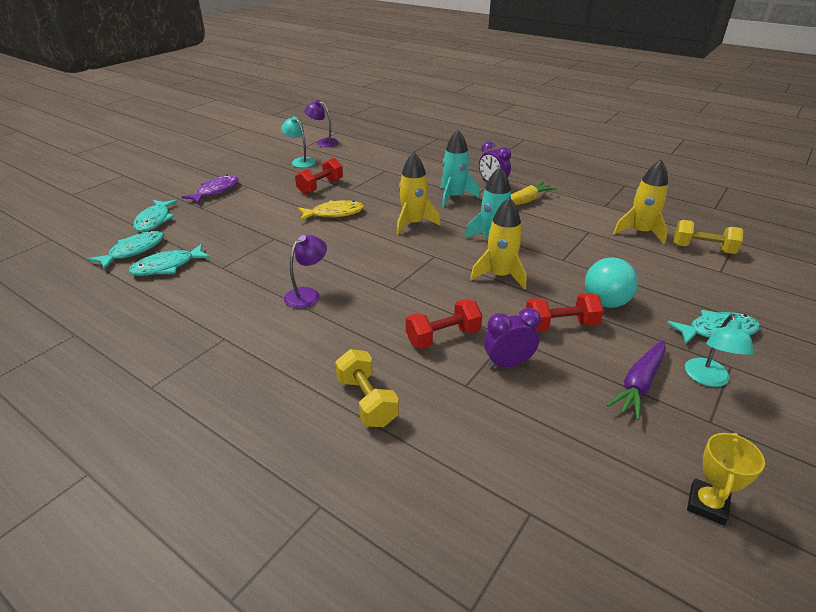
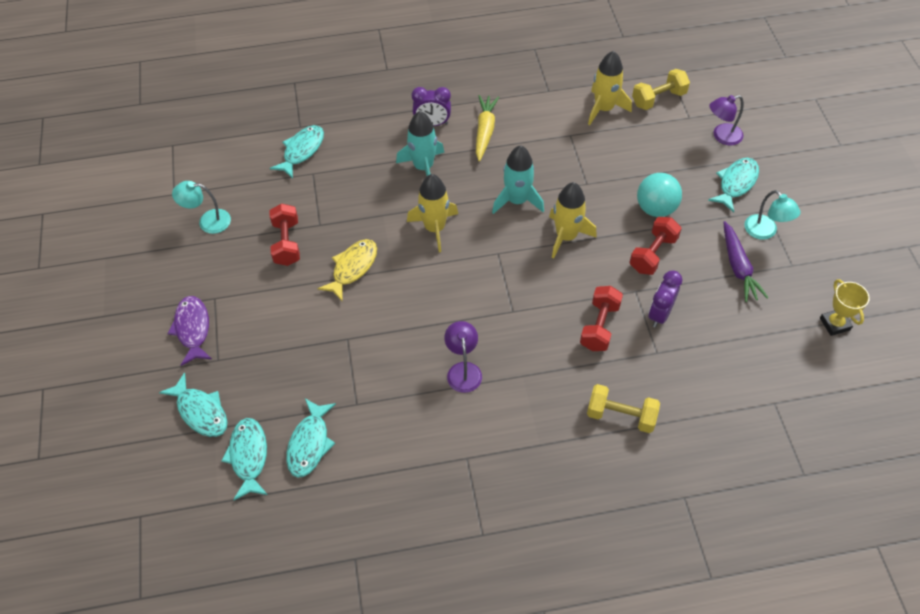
camera: 45 degrees left, 20 degrees up
purple lamp [304,100,339,147] -> purple lamp moved to [710,95,744,145]
none -> turquoise fish [270,125,324,179]

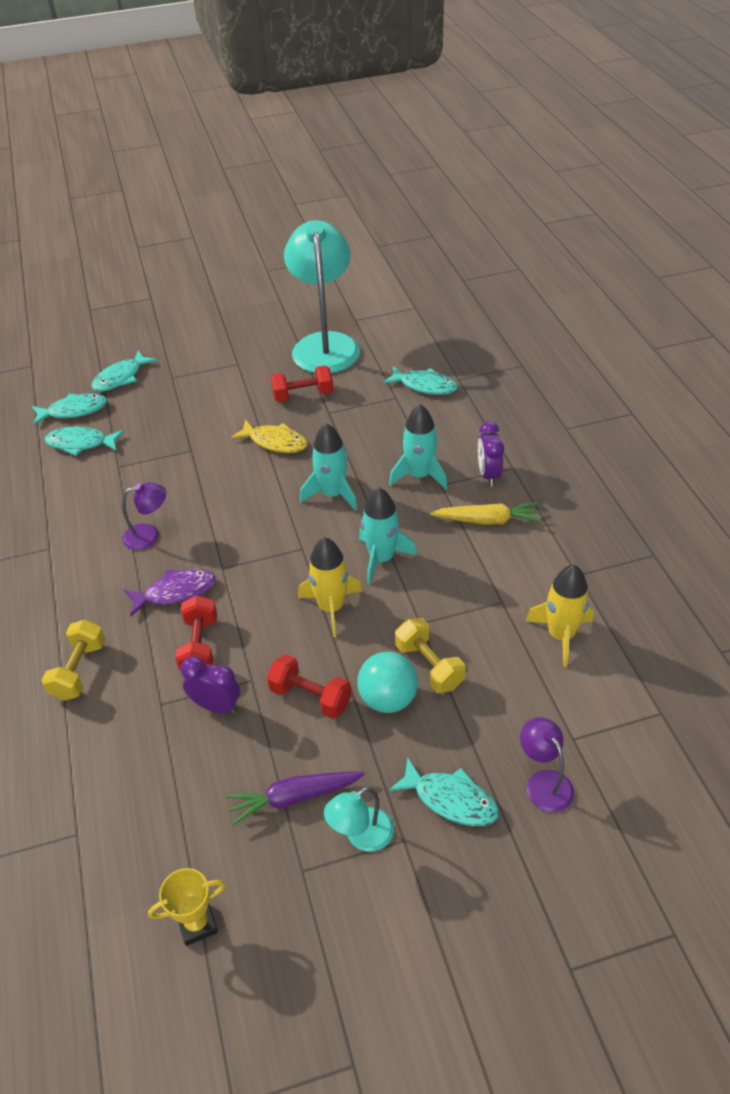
camera: 85 degrees right, 10 degrees down
purple fish [167,296,212,366] -> purple fish moved to [124,569,216,616]
turquoise lamp [172,181,231,234] -> turquoise lamp [284,220,360,373], size x2.26
yellow rocket [407,174,458,252] -> turquoise rocket [300,423,357,511]
red dumbbell [580,286,623,351] -> red dumbbell turned 75 degrees clockwise [175,595,217,671]
yellow dumbbell [632,69,690,110] -> yellow dumbbell moved to [395,618,466,693]

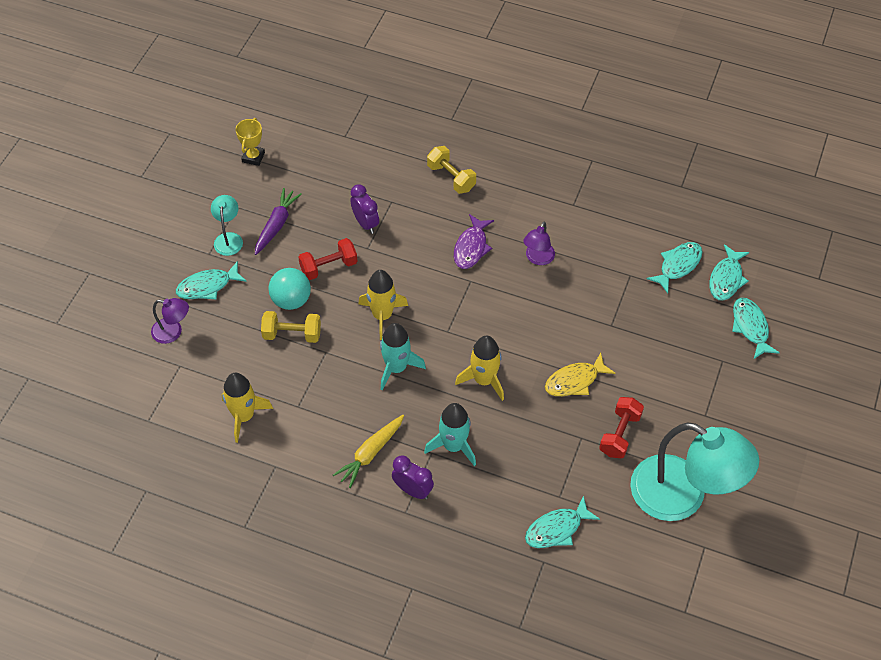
camera: 125 degrees right, 10 degrees up
red dumbbell [175,595,217,671] -> none
purple clock [180,656,240,714] -> purple clock turned 90 degrees counterclockwise [350,184,379,234]
turquoise rocket [300,423,357,511] -> yellow rocket [455,336,504,401]

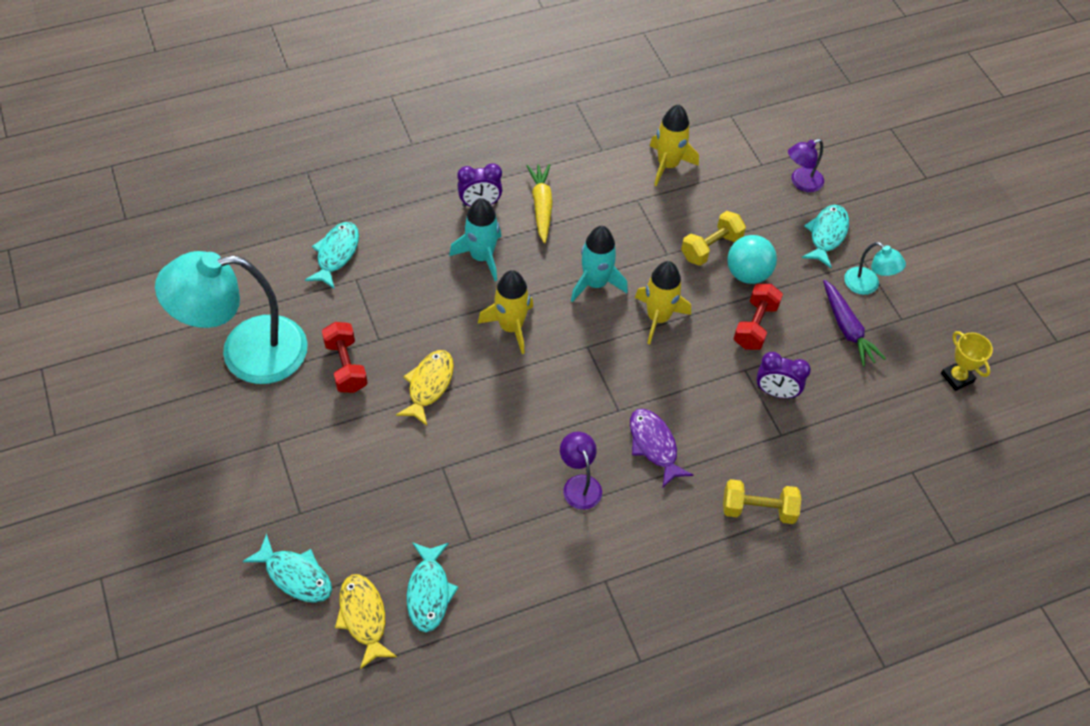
camera: 135 degrees right, 0 degrees up
turquoise fish [709,244,749,301] -> yellow fish [335,574,397,669]

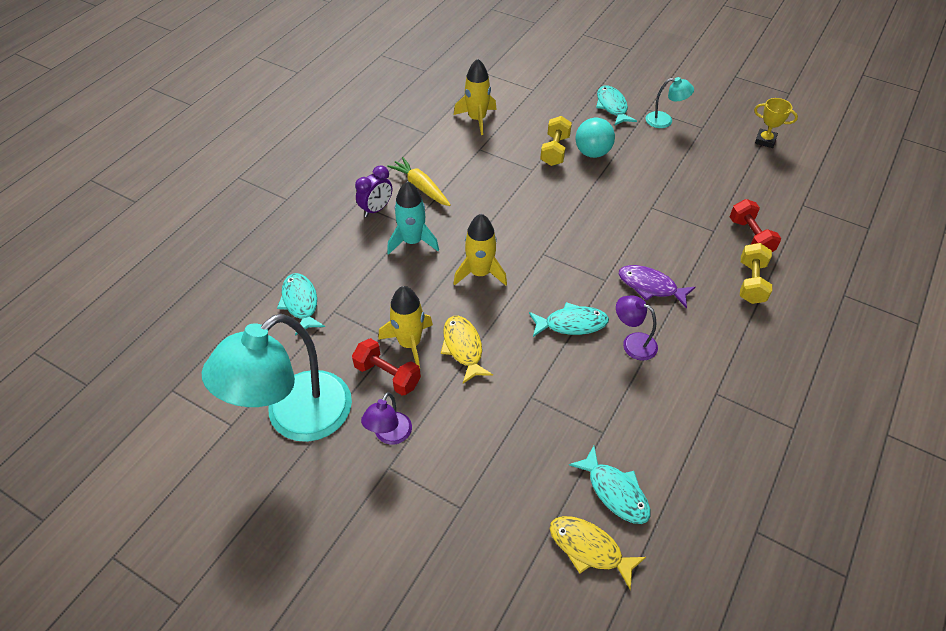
camera: 35 degrees left, 5 degrees down
turquoise fish [243,533,332,603] -> turquoise fish moved to [529,302,609,337]
turquoise rocket [571,226,628,302] -> none
yellow rocket [635,261,691,345] -> yellow rocket moved to [378,286,433,368]
yellow dumbbell [723,479,801,524] -> yellow dumbbell turned 45 degrees counterclockwise [740,243,772,304]
red dumbbell [733,284,783,350] -> red dumbbell moved to [730,199,781,252]
purple clock [756,352,811,398] -> none
purple lamp [788,139,824,192] -> purple lamp moved to [361,392,412,445]
purple carrot [823,280,886,367] -> none

